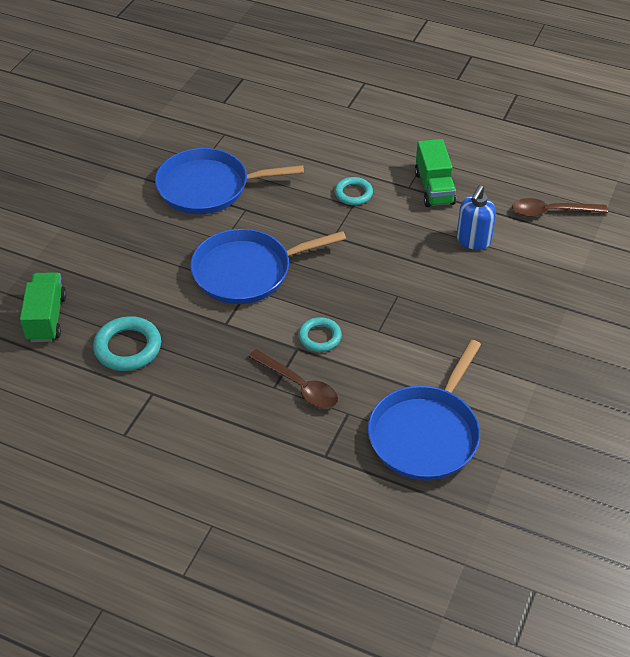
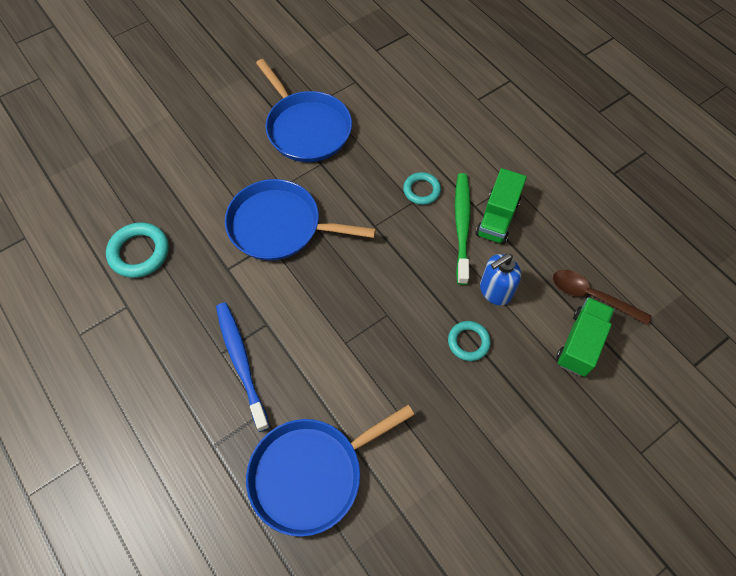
camera: 30 degrees right, 15 degrees up
green truck [20,272,67,342] -> green truck moved to [556,297,615,377]
blue pan [155,148,304,214] -> blue pan turned 150 degrees counterclockwise [256,59,352,162]
brown spoon [248,349,338,409] -> blue toothbrush [216,303,270,432]
turquoise ring [298,317,342,352] -> turquoise ring moved to [448,321,491,361]
none -> green toothbrush [455,173,471,285]

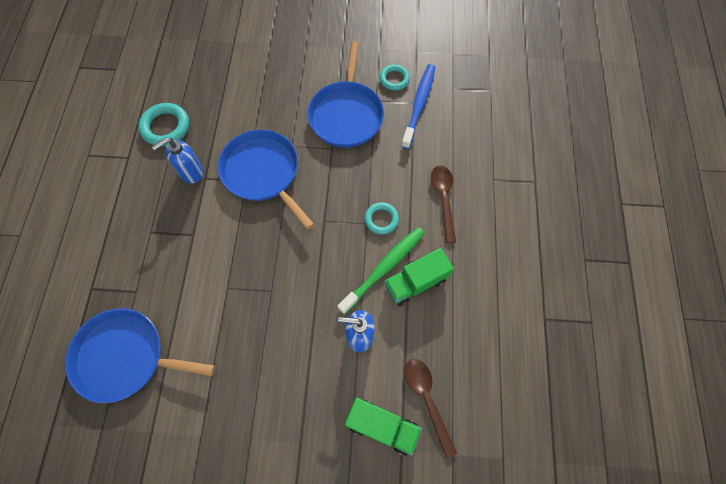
camera: 40 degrees right, 5 degrees up
blue toothbrush [216,303,270,432] -> blue toothbrush moved to [401,64,435,149]
turquoise ring [448,321,491,361] -> turquoise ring moved to [379,64,410,91]
green truck [556,297,615,377] -> green truck turned 45 degrees clockwise [345,398,422,456]
none -> blue soap dispenser [152,137,203,183]
none -> brown spoon [431,165,456,243]

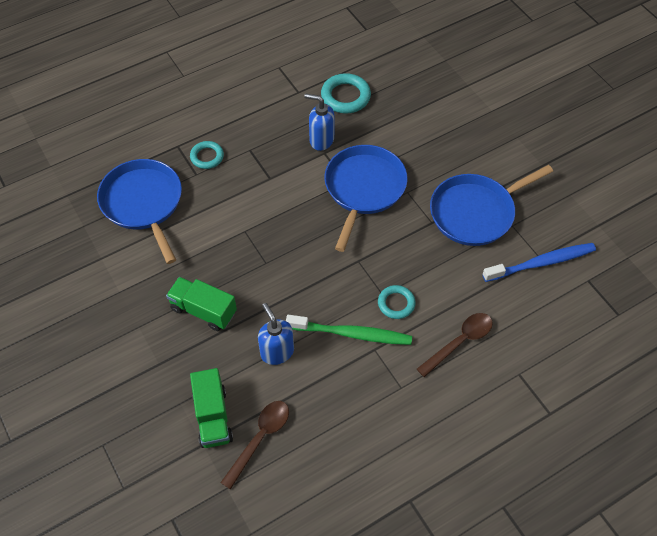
camera: 55 degrees right, 10 degrees down
turquoise ring [379,64,410,91] -> turquoise ring moved to [190,141,224,169]
green truck [384,248,454,306] -> green truck moved to [166,277,237,331]

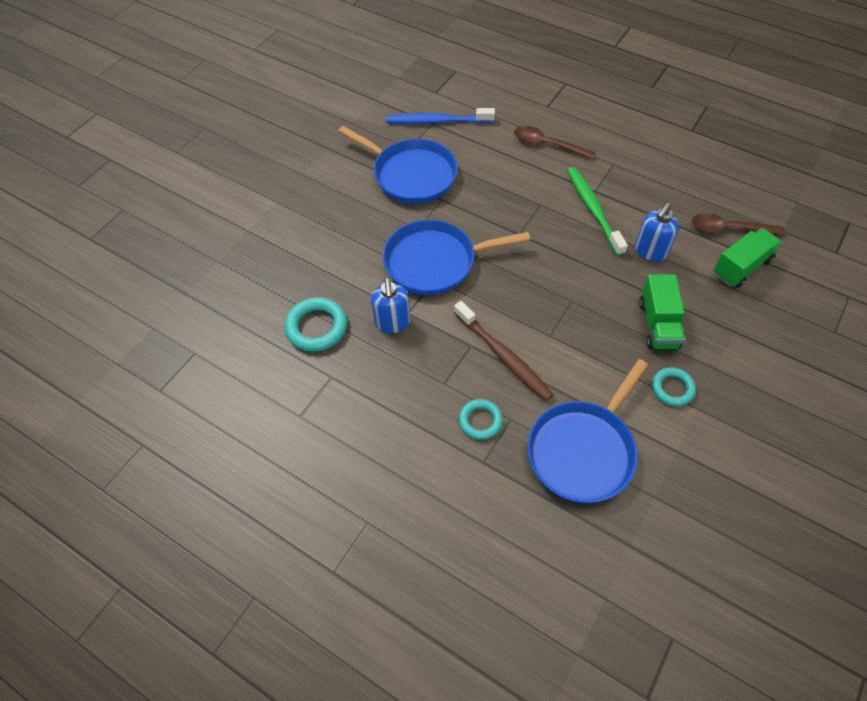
camera: 115 degrees left, 0 degrees up
turquoise ring [378,285,416,319] -> turquoise ring moved to [652,367,696,406]
blue toothbrush [483,243,596,282] -> blue toothbrush turned 45 degrees counterclockwise [386,108,495,124]
none -> brown toothbrush [454,301,554,401]

